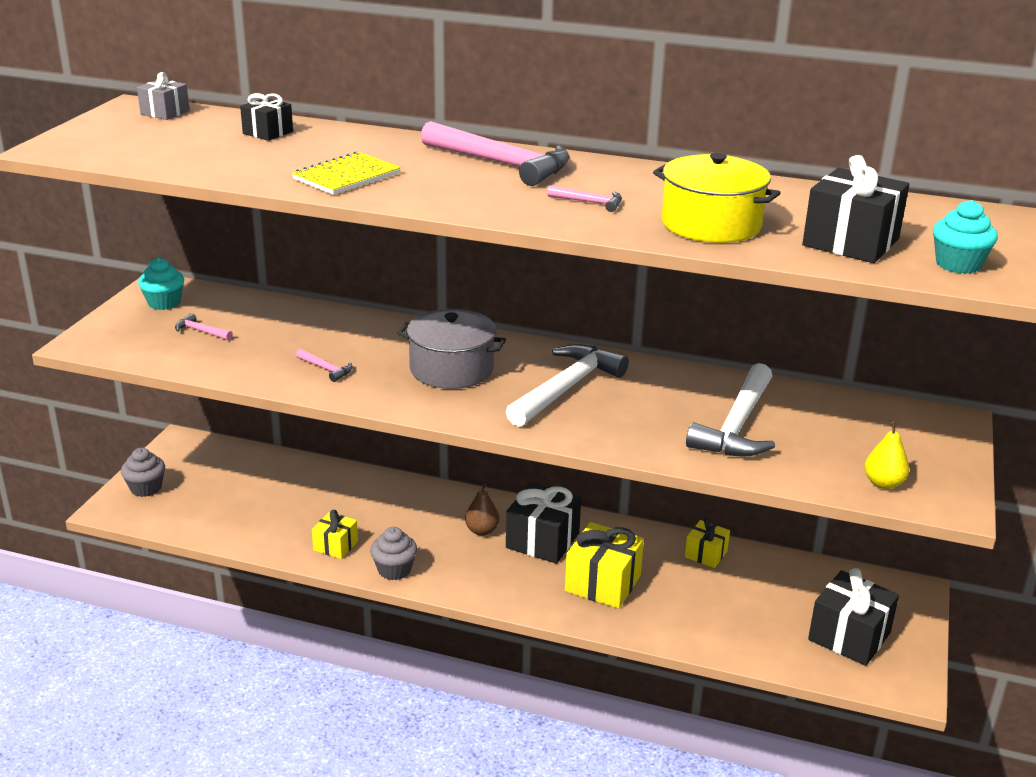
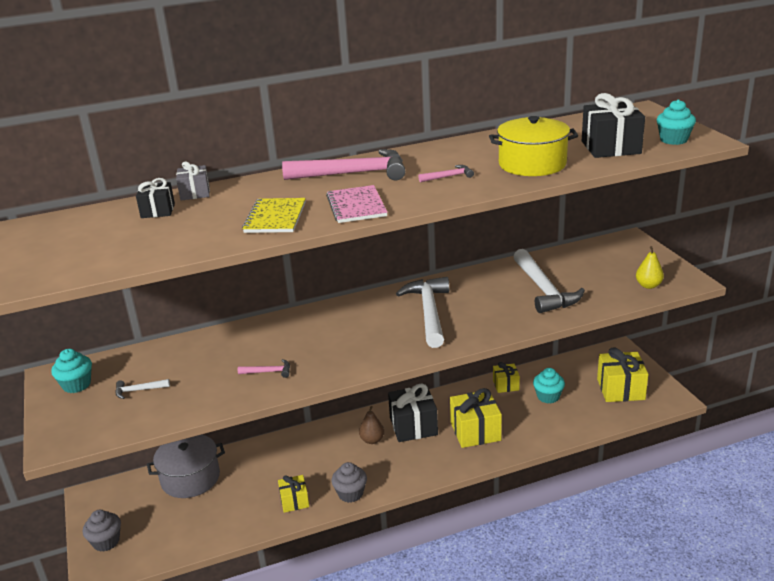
camera: 35 degrees left, 0 degrees up
grey gift [137,72,190,120] -> grey gift moved to [176,161,210,200]
pink hammer [175,313,233,340] -> white hammer [115,379,170,399]
grey pot [398,309,506,389] -> grey pot moved to [147,434,225,498]
black gift [808,568,899,666] -> yellow gift [597,347,648,402]
none -> pink notebook [326,185,388,223]
none -> turquoise cupcake [533,368,565,403]

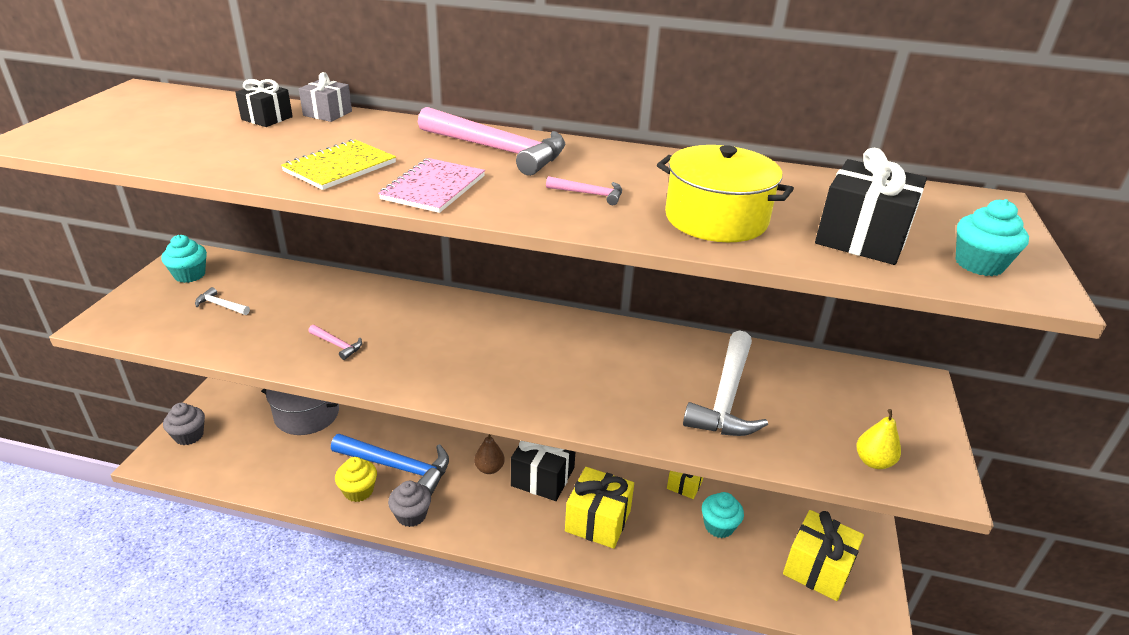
camera: 30 degrees right, 5 degrees up
yellow gift [278,475,309,513] -> yellow cupcake [335,457,377,502]
white hammer [396,277,449,348] -> none
none -> blue hammer [331,434,449,496]

